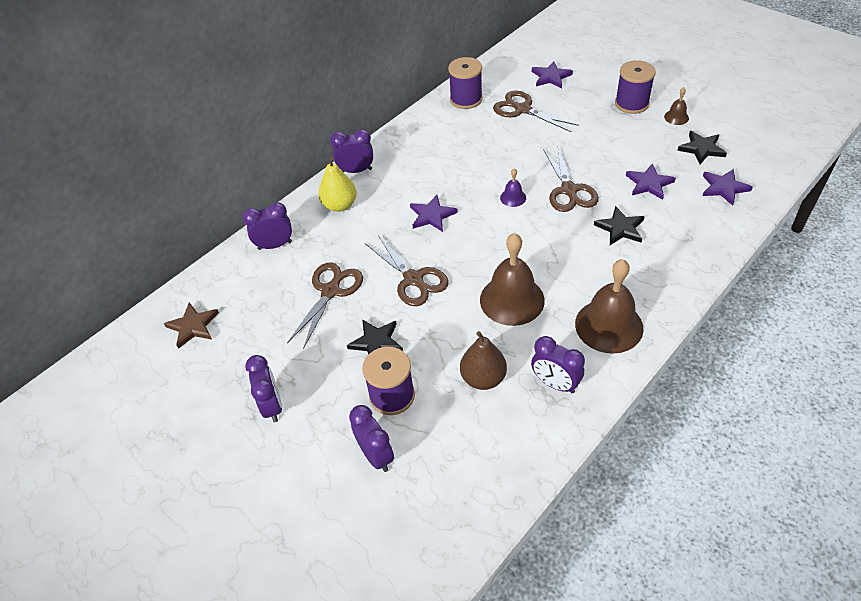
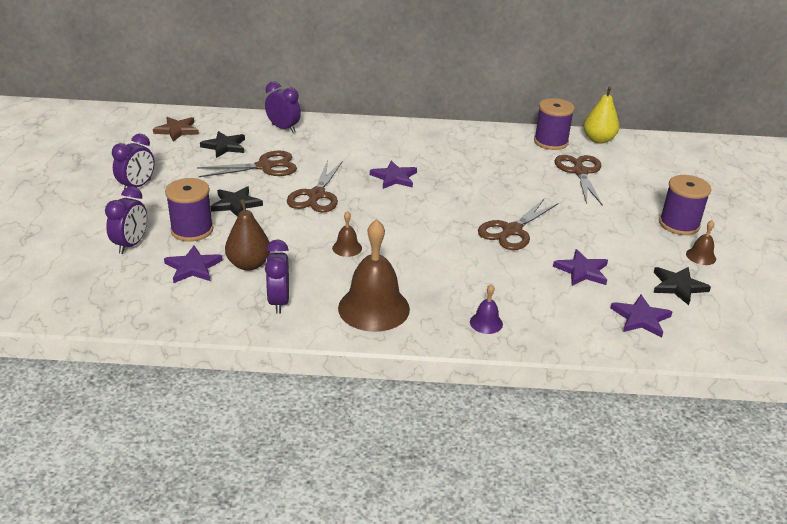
camera: 45 degrees right, 15 degrees down
yellow pear [318,157,357,212] -> yellow pear moved to [584,87,619,144]
purple clock [330,129,373,173] -> none
brown bell [480,233,545,326] -> brown bell [332,211,362,257], size x0.46
purple bell [500,168,526,207] -> purple bell moved to [470,284,503,334]
purple star [532,61,573,88] -> purple star moved to [164,246,223,283]
black star [594,206,645,245] -> black star moved to [200,131,245,158]

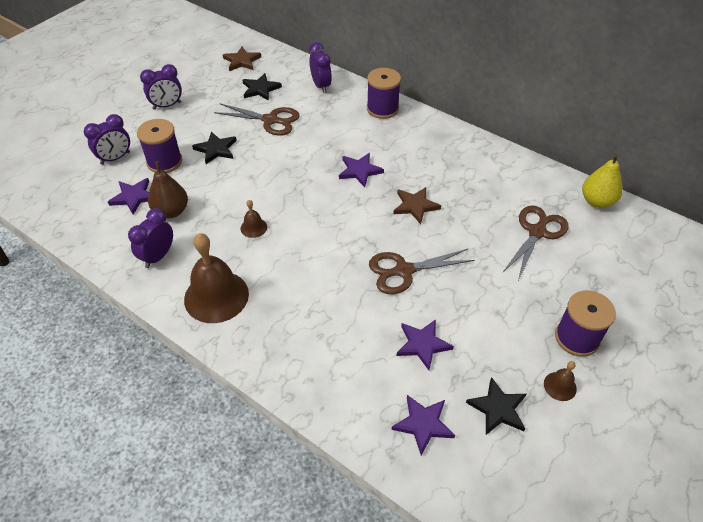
camera: 35 degrees right, 15 degrees up
brown scissors [287,160,343,212] -> none
purple bell [470,284,503,334] -> none
purple spool [534,98,575,150] -> purple spool moved to [367,68,401,119]
none -> brown star [393,187,441,224]

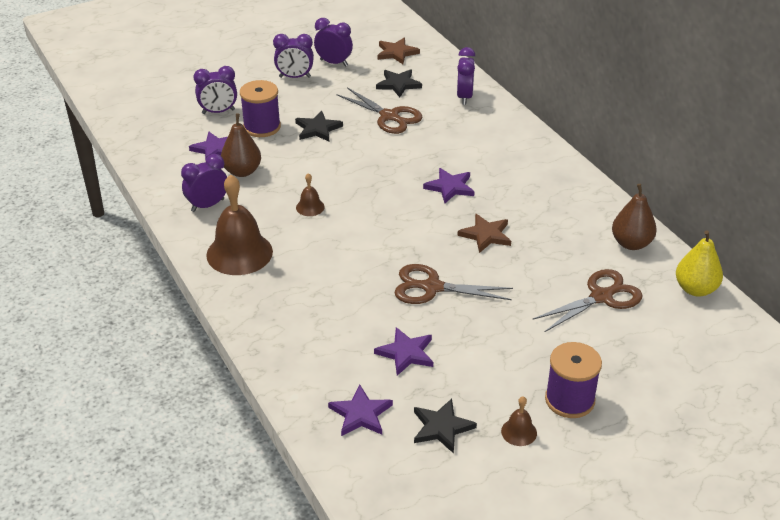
camera: 25 degrees right, 10 degrees down
purple spool [367,68,401,119] -> none
none -> purple clock [314,18,353,67]
none -> brown pear [612,184,657,250]

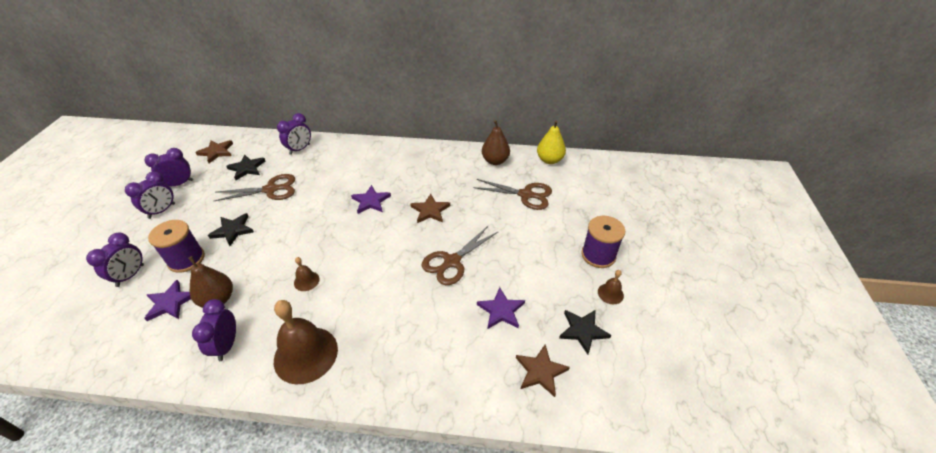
camera: 55 degrees left, 5 degrees up
purple star [328,385,393,436] -> brown star [516,345,570,397]
purple clock [457,47,476,105] -> purple clock turned 90 degrees clockwise [277,113,311,155]
brown scissors [532,269,643,332] -> brown scissors turned 105 degrees clockwise [473,179,552,210]

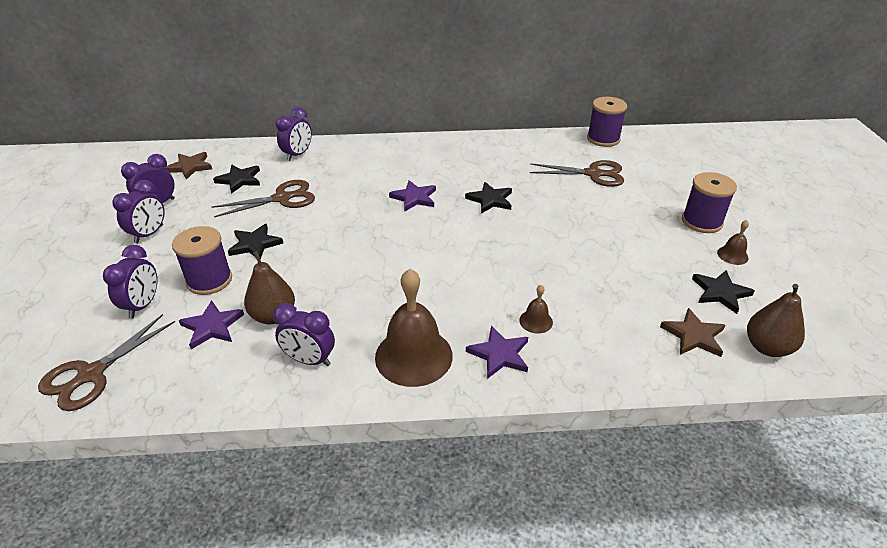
camera: 10 degrees left, 5 degrees down
purple clock [192,299,236,361] -> purple clock turned 60 degrees counterclockwise [273,303,335,366]
brown bell [294,257,320,291] -> brown bell moved to [519,285,553,334]
brown star [410,194,450,223] -> black star [465,182,512,214]
brown scissors [421,226,499,285] -> brown scissors moved to [38,314,175,411]
purple star [477,287,525,329] -> purple star moved to [466,326,528,379]
brown pear [482,120,510,165] -> brown pear moved to [747,284,805,357]
yellow pear [537,120,566,164] -> purple spool [587,97,627,147]

